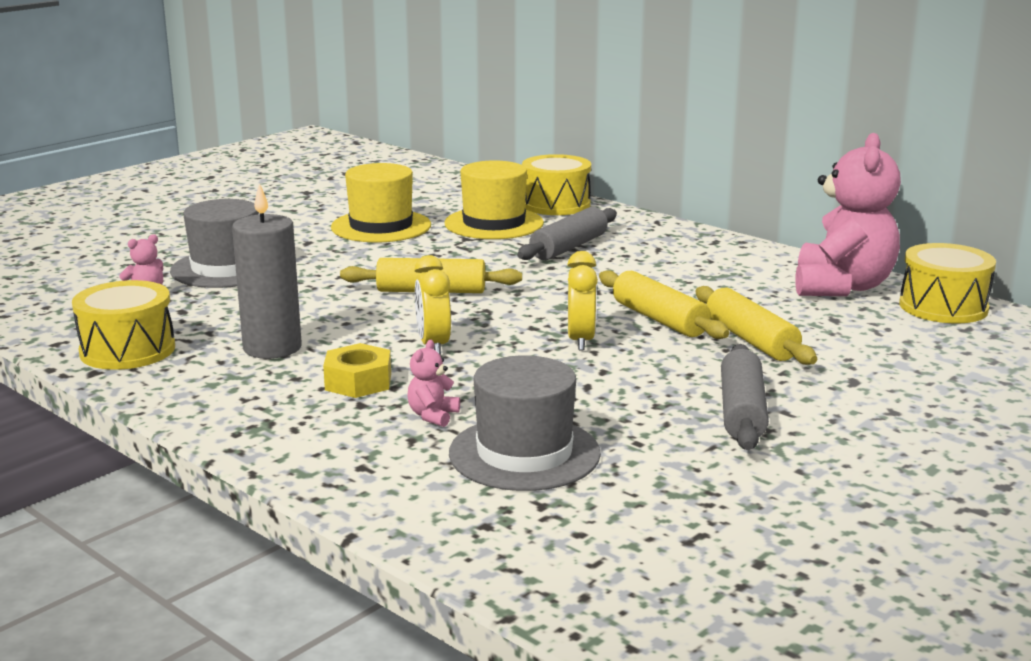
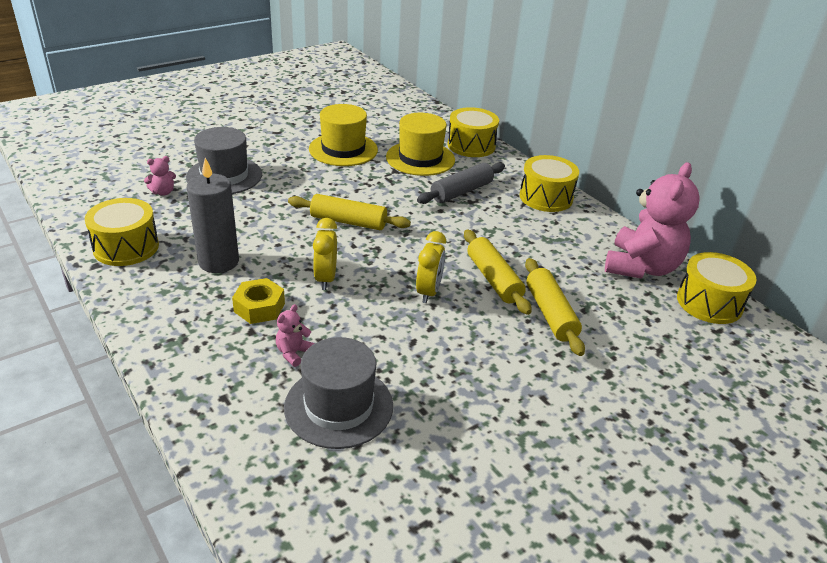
camera: 10 degrees right, 15 degrees up
grey rolling pin [721,344,769,450] -> none
none -> yellow drum [520,155,579,212]

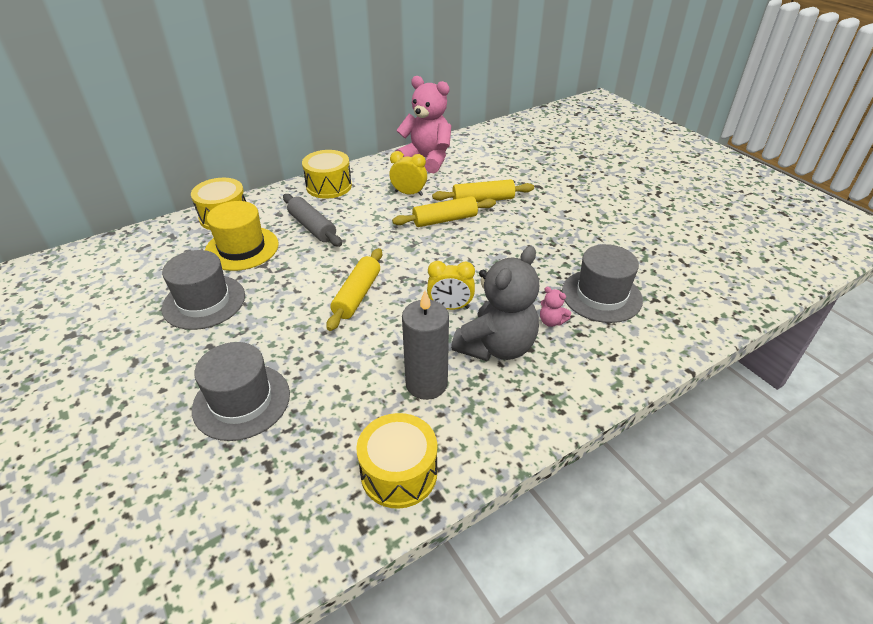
camera: 85 degrees left, 5 degrees up
pink teddy bear [144,156,176,196] -> none
yellow nut [232,278,285,324] -> grey teddy bear [451,246,539,361]
yellow hat [309,104,378,166] -> grey hat [161,250,245,330]
yellow clock [416,231,446,303] -> yellow clock moved to [389,151,427,196]
yellow drum [677,252,757,324] -> none

